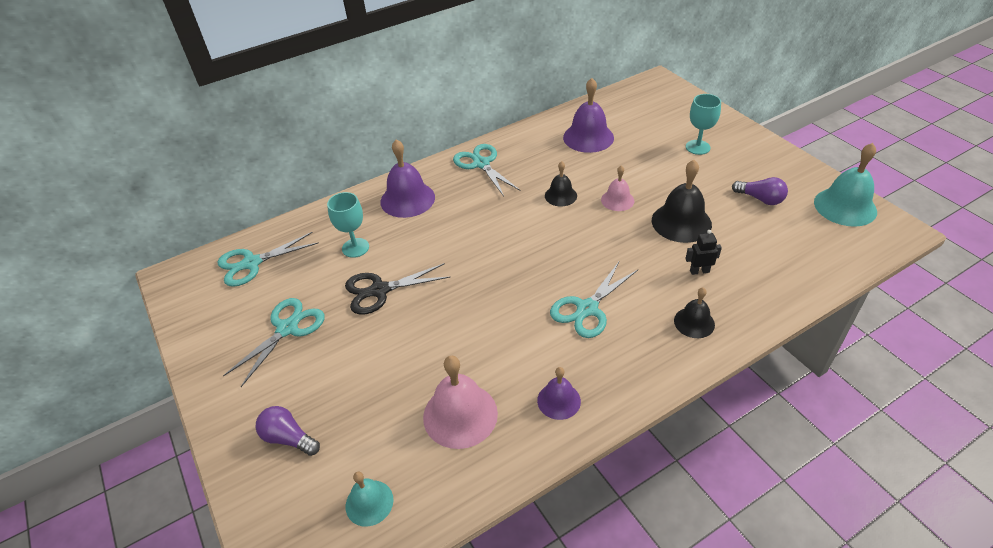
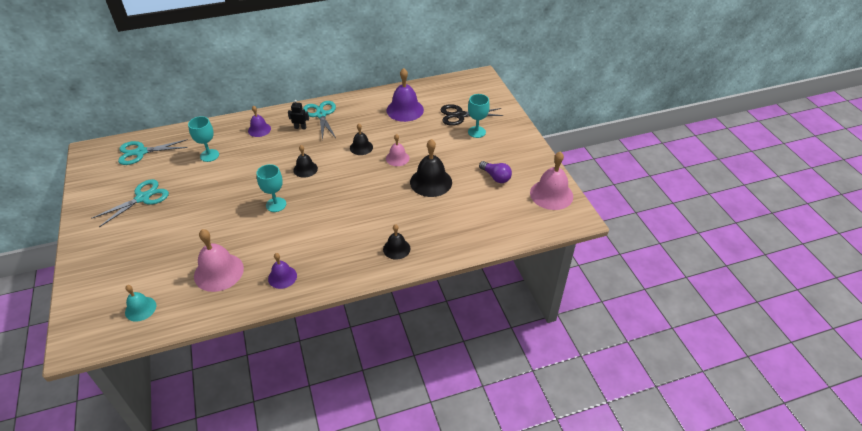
camera: 10 degrees right, 0 degrees up
purple light bulb [256,406,320,456] -> none
black scissors [345,263,450,315] -> black scissors moved to [441,104,504,126]
purple bell [380,139,435,218] -> purple bell [248,106,271,137], size x0.58
turquoise scissors [550,262,638,338] -> none
black robot [685,230,722,275] -> black robot moved to [288,100,309,129]
turquoise bell [814,143,877,227] -> pink bell [530,152,573,210]
none -> turquoise goblet [256,164,286,212]
none -> black bell [293,145,318,178]

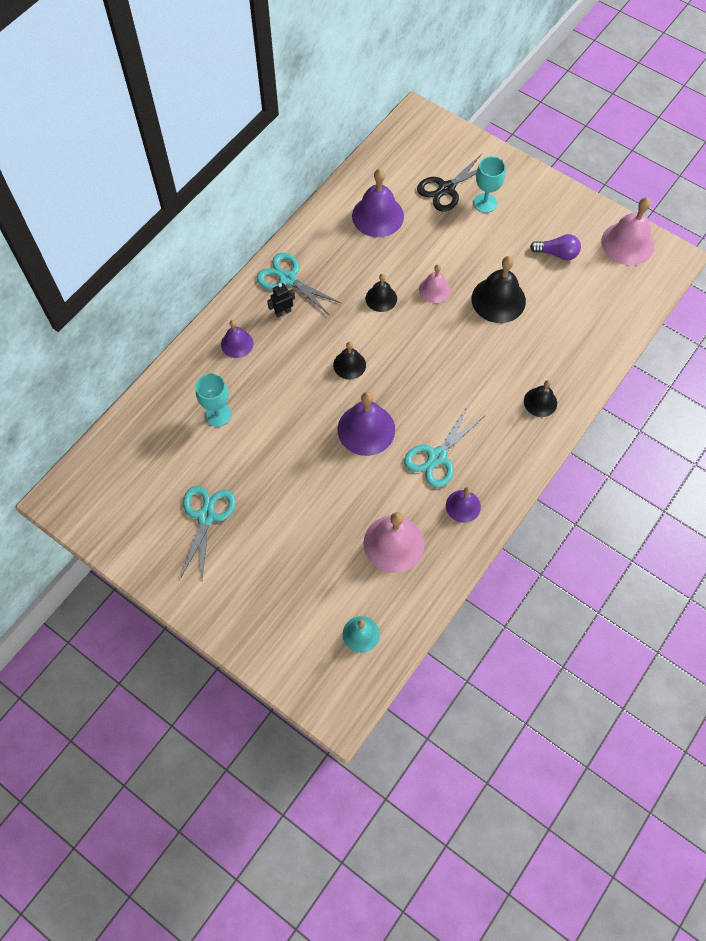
camera: 35 degrees left, 20 degrees up
turquoise scissors [118,139,188,165] -> turquoise scissors moved to [404,406,484,488]
turquoise goblet [256,164,286,212] -> purple bell [337,392,395,456]

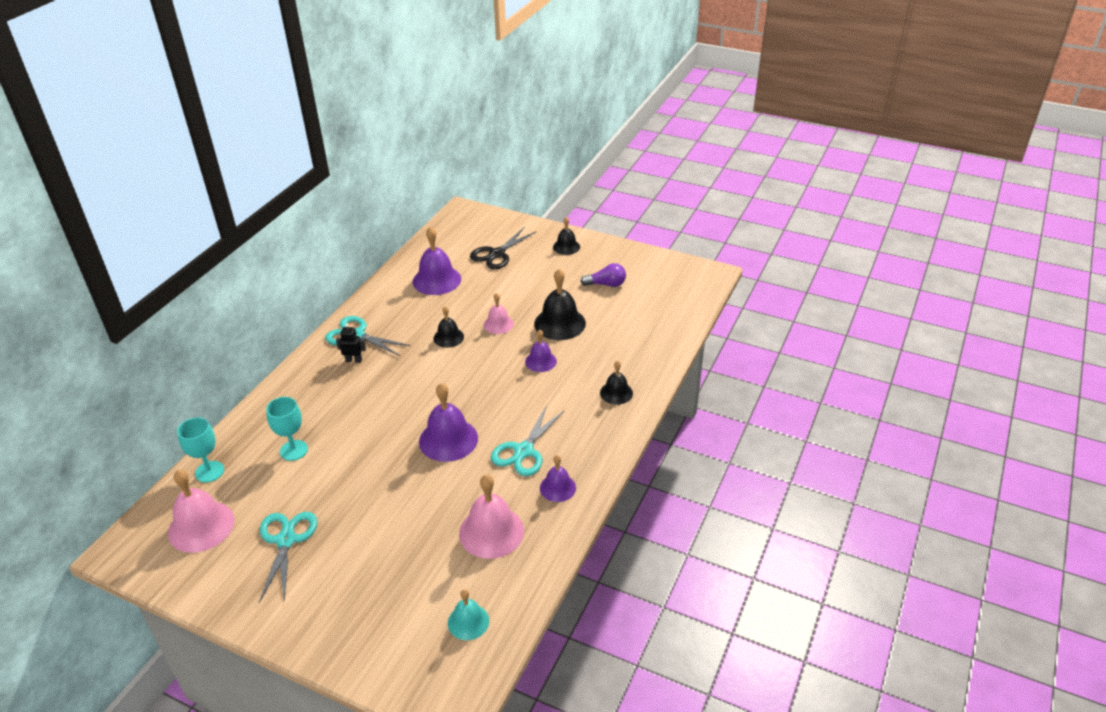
camera: 10 degrees left, 25 degrees down
purple bell [221,320,253,358] -> purple bell moved to [525,330,557,372]
black robot [267,283,295,317] -> black robot turned 45 degrees clockwise [336,324,366,363]
black bell [333,342,366,379] -> black bell moved to [553,217,580,255]
turquoise goblet [473,156,505,213] -> turquoise goblet moved to [177,417,224,483]
pink bell [601,197,654,265] -> pink bell moved to [168,470,235,553]

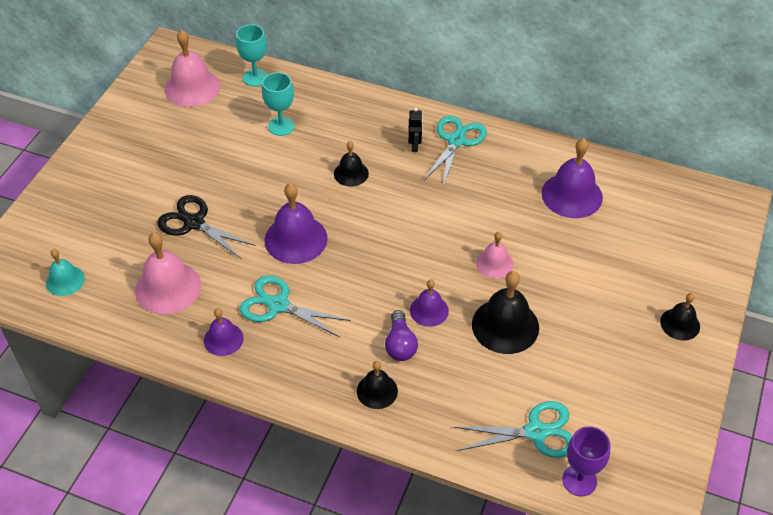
camera: 85 degrees right, 10 degrees up
turquoise scissors [259,512,317,602] -> turquoise scissors moved to [454,401,573,458]
black bell [433,306,464,348] -> black bell moved to [334,141,369,187]
black scissors [470,227,537,269] -> black scissors moved to [157,195,256,259]
purple light bulb [580,263,626,287] -> purple light bulb moved to [385,310,418,361]
none -> purple goblet [562,426,610,497]

